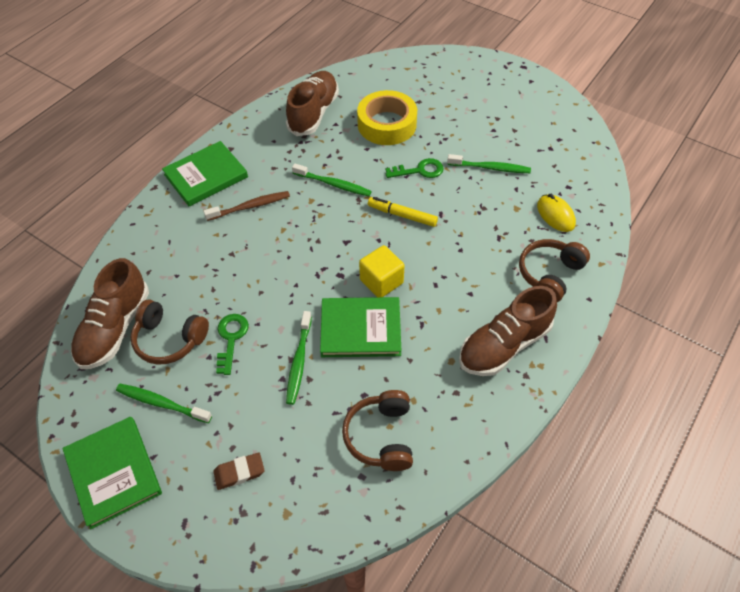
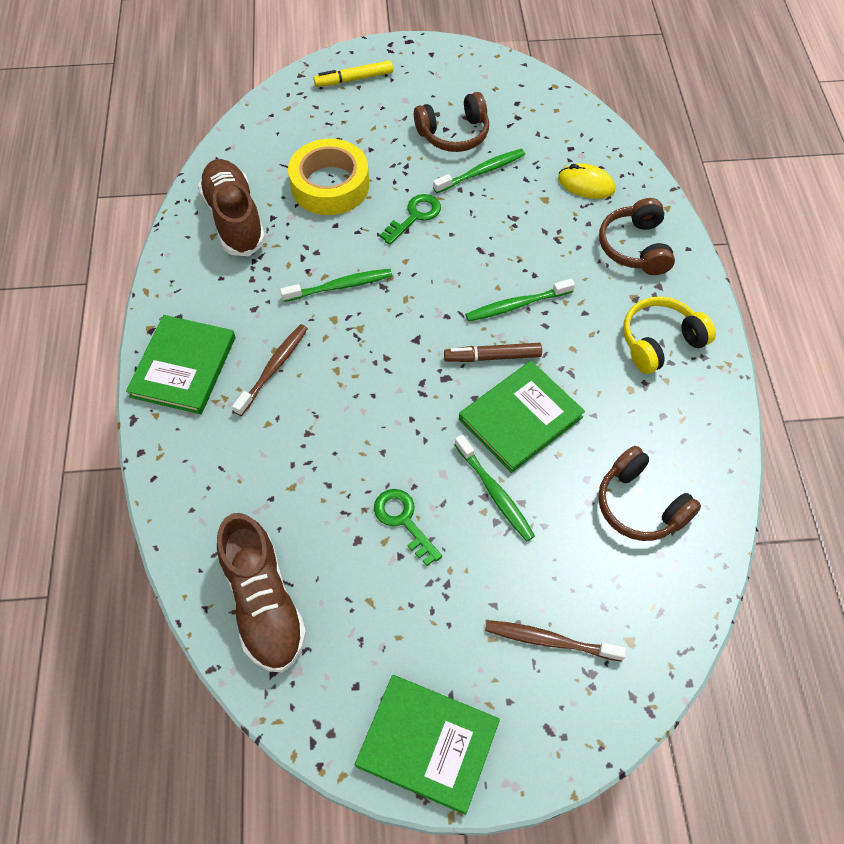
camera: 40 degrees left, 5 degrees up
green toothbrush [116,384,212,423] -> green toothbrush moved to [465,279,575,322]
brown headphones [130,300,209,365] -> brown headphones moved to [414,92,489,152]
brown eraser [213,452,265,490] -> brown toothbrush [485,620,626,662]
yellow cube [359,245,405,297] -> brown marker [444,343,542,362]
yellow marker [368,197,438,227] -> yellow marker moved to [313,60,393,87]
brown shoe [459,286,557,376] -> yellow headphones [623,296,716,374]

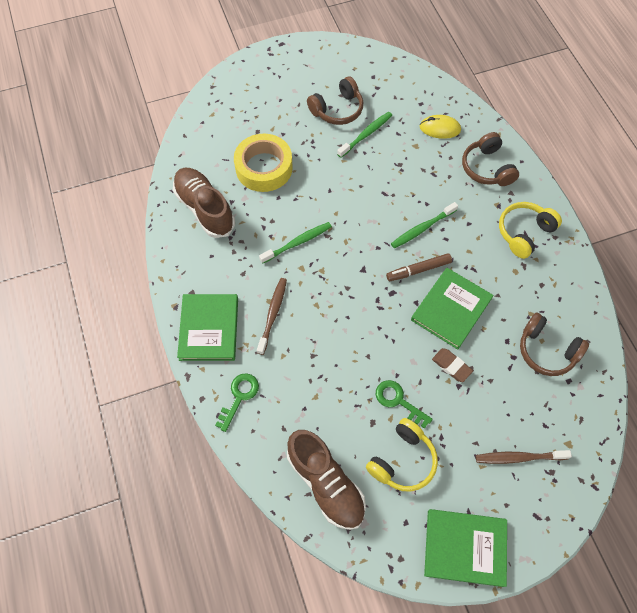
camera: 15 degrees left, 5 degrees up
yellow marker [313,60,393,87] -> none
green key [380,194,441,245] -> green key moved to [215,373,259,432]
green toothbrush [454,434,535,542] -> brown eraser [432,348,473,382]
none -> yellow headphones [366,418,438,491]

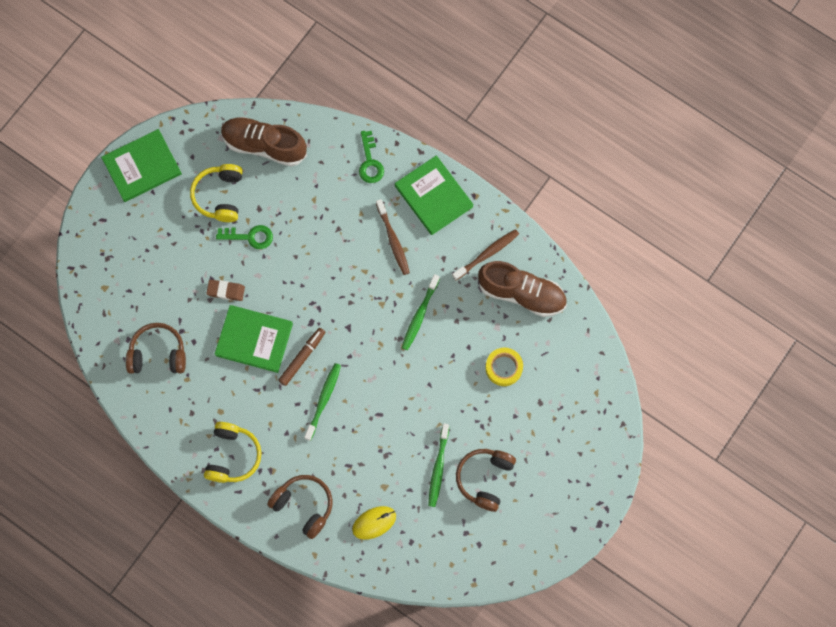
camera: 145 degrees right, 10 degrees up
yellow tape [234,134,293,192] -> yellow tape [485,348,523,386], size x0.60
green book [411,268,493,350] -> green book turned 75 degrees counterclockwise [215,305,293,373]
brown toothbrush [476,450,572,464] -> brown toothbrush moved to [452,229,519,280]

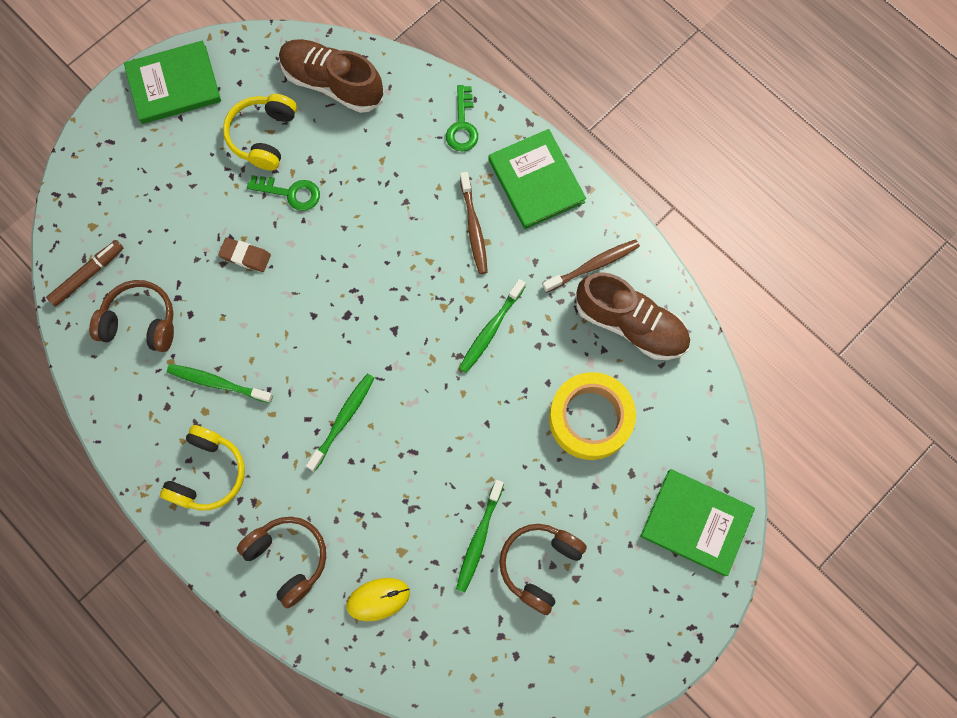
camera: 10 degrees right, 0 degrees up
green book [215,305,293,373] -> green book moved to [640,469,755,576]
brown marker [278,328,325,386] -> brown marker moved to [46,240,123,307]
yellow tape [485,348,523,386] -> yellow tape [549,372,636,460], size x1.66
none -> green toothbrush [167,364,273,403]

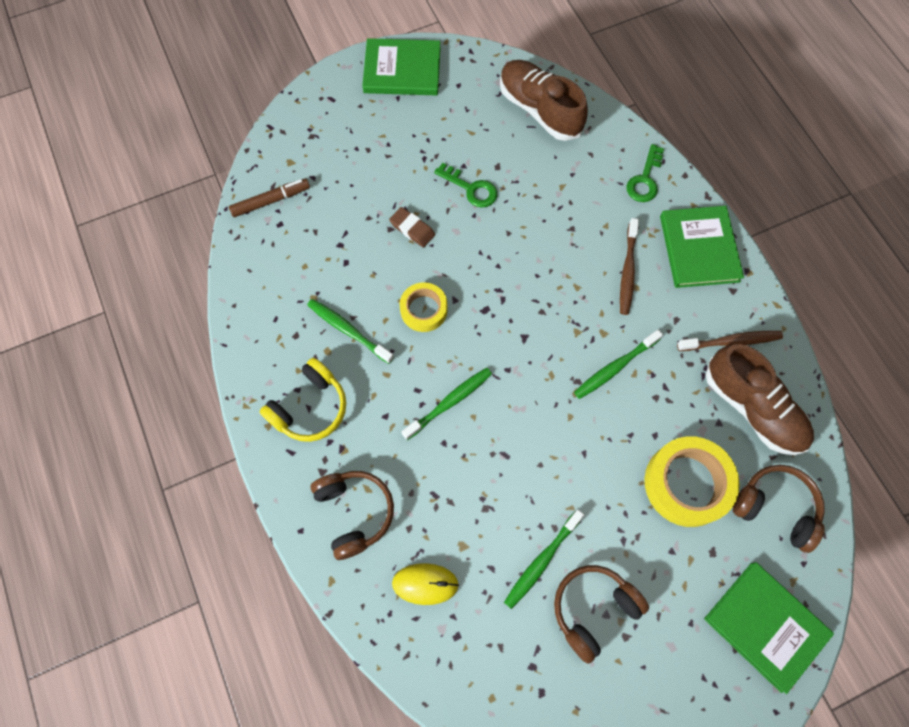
camera: 20 degrees right, 5 degrees down
brown headphones [89,280,174,352] -> brown headphones moved to [733,465,825,553]
yellow headphones [223,94,297,171] -> none
none -> yellow tape [400,282,448,332]

